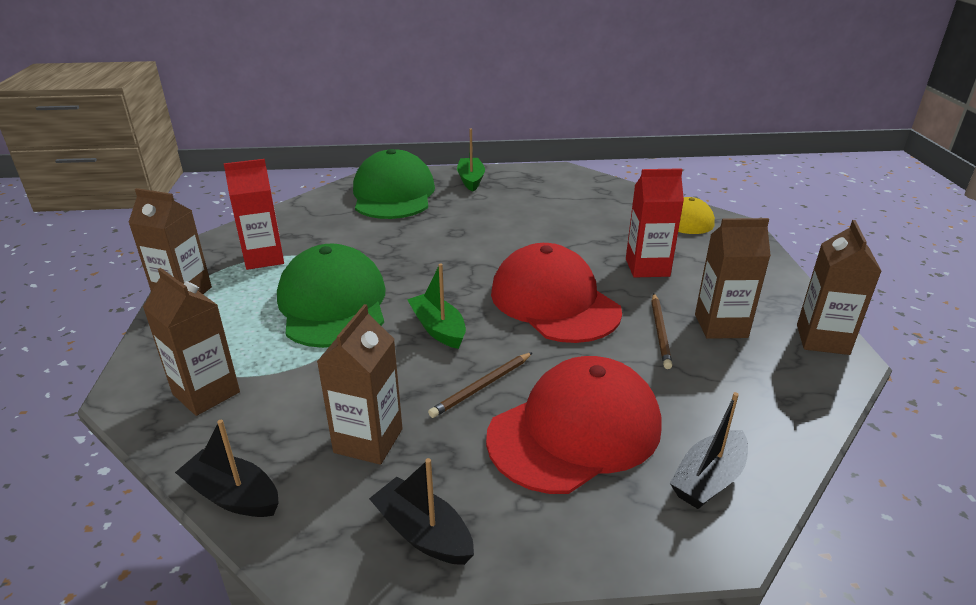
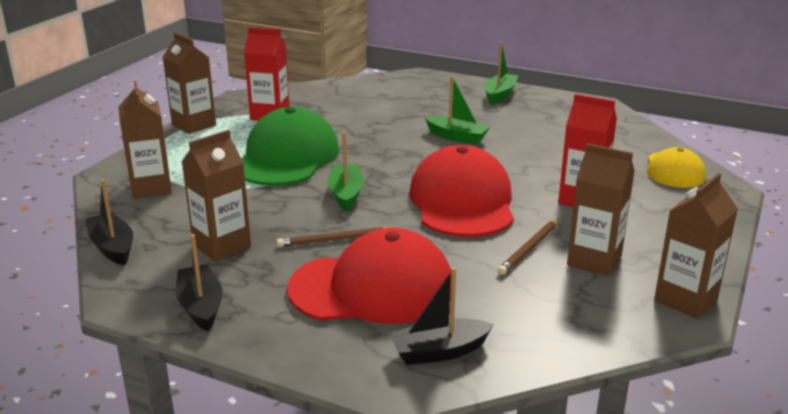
camera: 30 degrees right, 5 degrees down
green cap [353,149,435,219] -> none
none -> green boat [425,76,490,145]

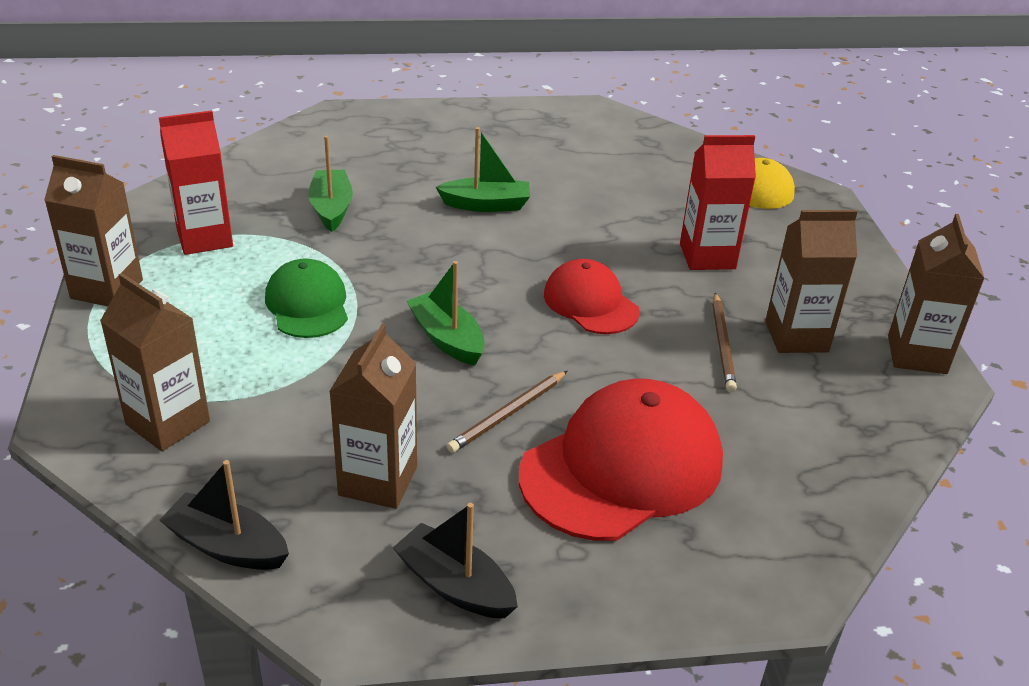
camera: 35 degrees left, 10 degrees up
green cap [241,107,339,186] -> green cap [265,258,348,338], size x0.58
black boat [389,268,494,365] -> none
red cap [409,145,514,237] -> red cap [544,259,640,334], size x0.58
green boat [485,42,518,104] -> green boat moved to [308,136,353,232]

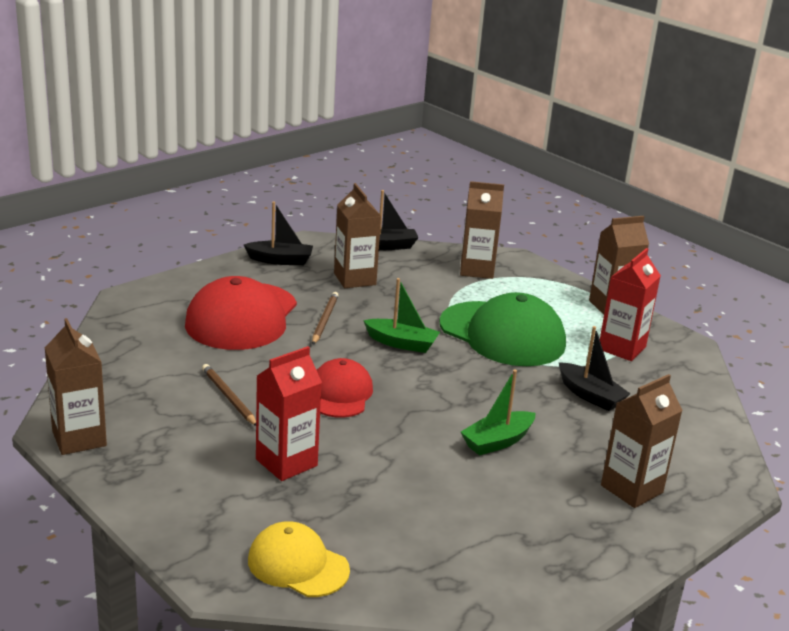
camera: 145 degrees right, 10 degrees down
green cap [265,258,348,338] -> green cap [439,292,566,366], size x1.73
green boat [308,136,353,232] -> black boat [559,326,631,411]
red cap [544,259,640,334] -> red cap turned 105 degrees counterclockwise [317,358,373,418]
brown carton [765,210,857,353] -> brown carton moved to [601,374,683,508]

